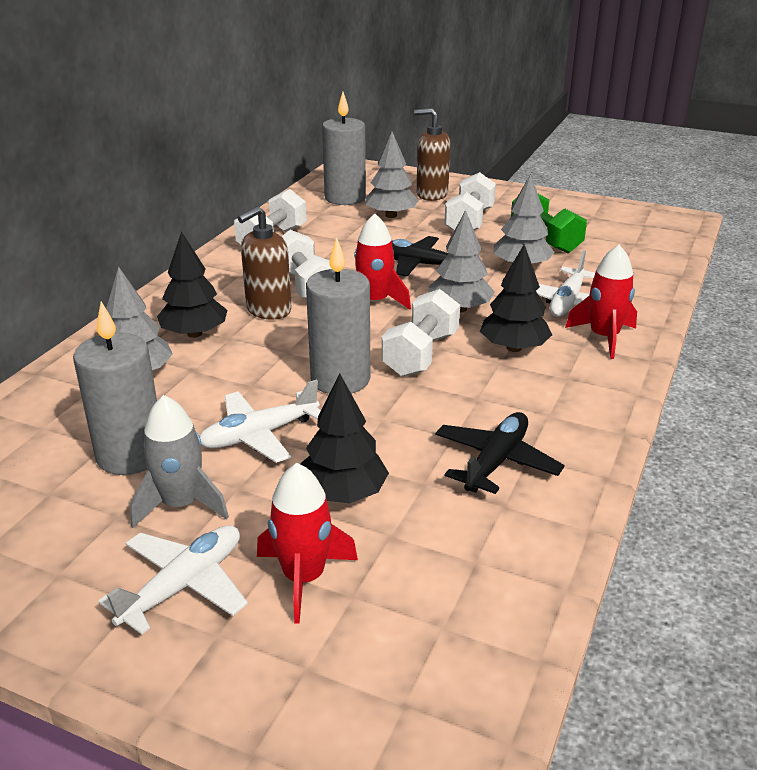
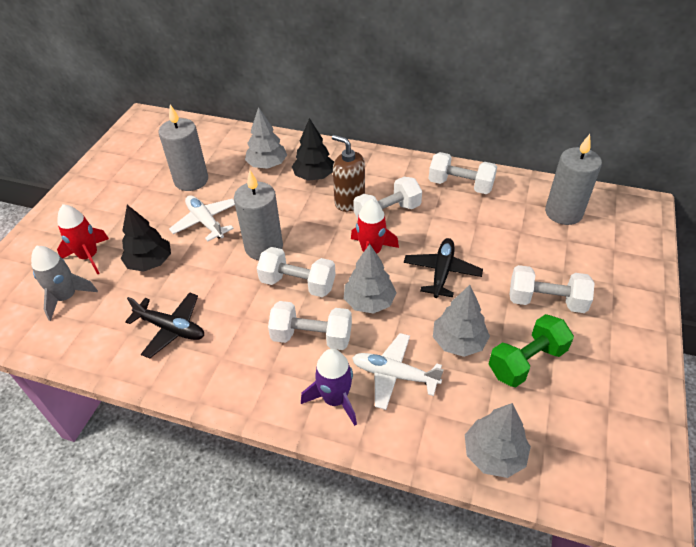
camera: 85 degrees right, 15 degrees up
white plane [98,525,248,635] -> none
grey rocket [130,395,229,528] -> grey rocket moved to [31,246,98,321]
grey tree [365,132,419,218] -> grey tree moved to [465,403,531,478]
brown soap dispenser [414,108,450,201] -> none
black tree [480,244,552,352] -> white dumbbell [268,301,352,350]
red rocket [565,245,637,359] -> purple rocket [301,349,357,426]

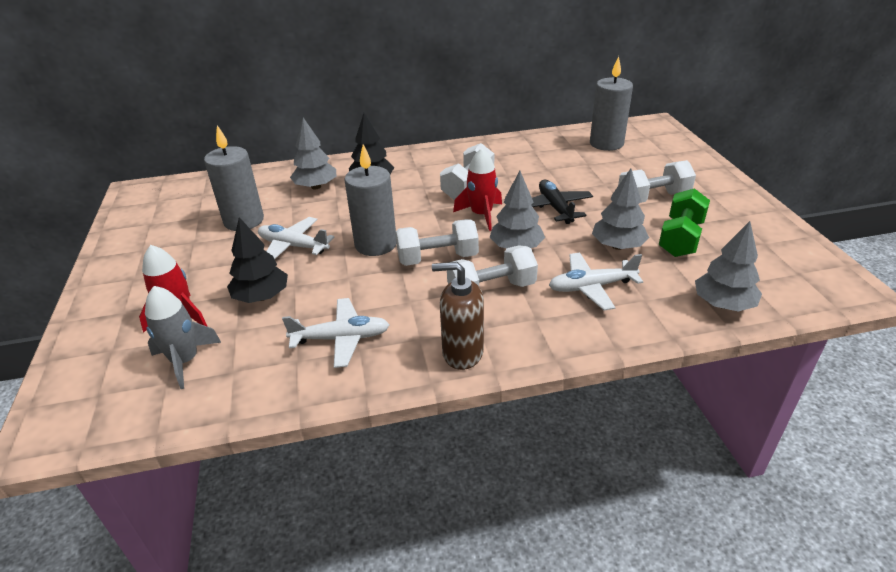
camera: 30 degrees left, 10 degrees down
black plane [125,292,204,358] -> white plane [282,298,390,368]
purple rocket [301,349,357,426] -> none
brown soap dispenser [332,135,365,212] -> brown soap dispenser moved to [432,262,484,370]
white dumbbell [429,152,497,194] -> none

